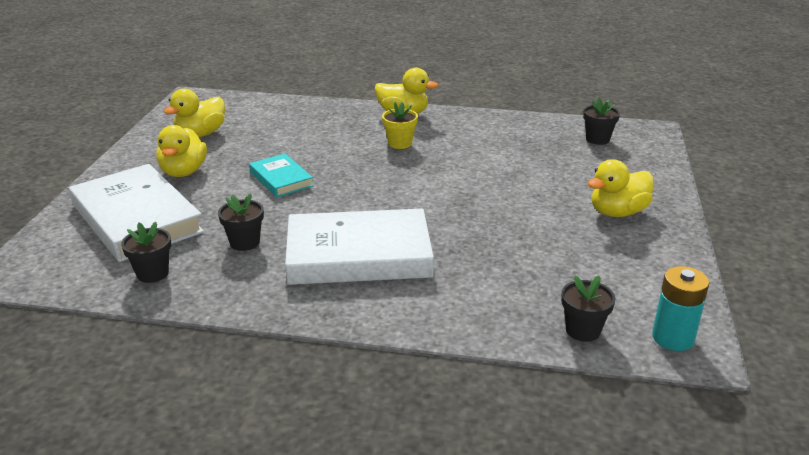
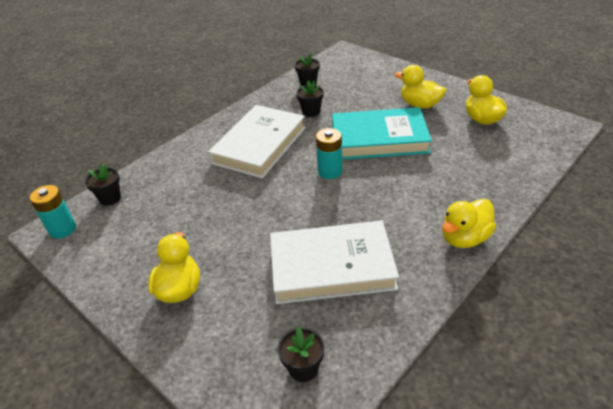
camera: 125 degrees right, 10 degrees up
white book [69,164,204,262] -> white book moved to [270,221,399,304]
turquoise book [249,154,314,197] -> turquoise book [332,107,432,160], size x1.94
yellow flower pot [382,102,418,149] -> none
none -> turquoise battery [316,128,343,179]

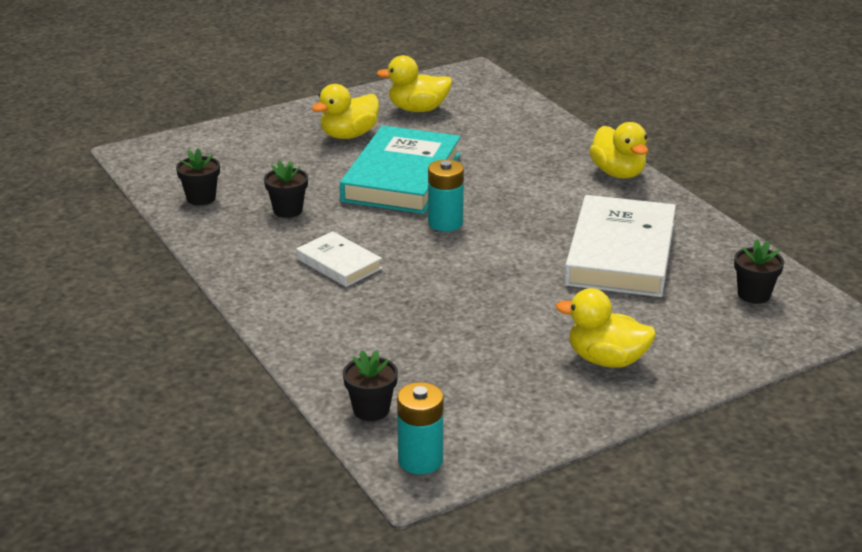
camera: 75 degrees left, 10 degrees down
white book [208,105,306,179] -> white book [296,231,382,287], size x0.52

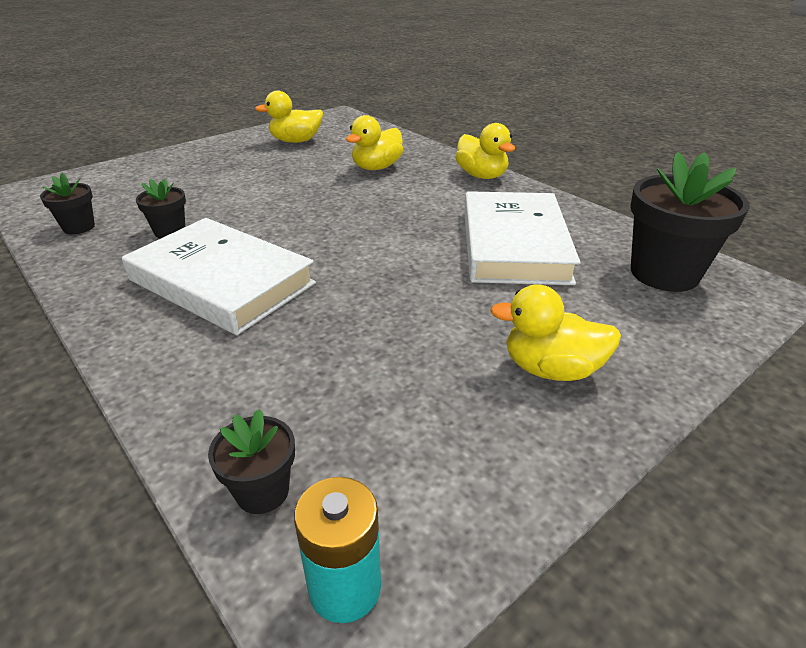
camera: 10 degrees left, 5 degrees up
white book [296,231,382,287] -> white book [122,218,316,335], size x1.94
yellow duck [312,84,379,139] -> yellow duck moved to [346,115,404,170]
turquoise book [340,125,461,214] -> none
turquoise battery [428,159,464,231] -> none
black flower pot [734,239,784,304] -> black flower pot [630,152,749,292], size x1.96

